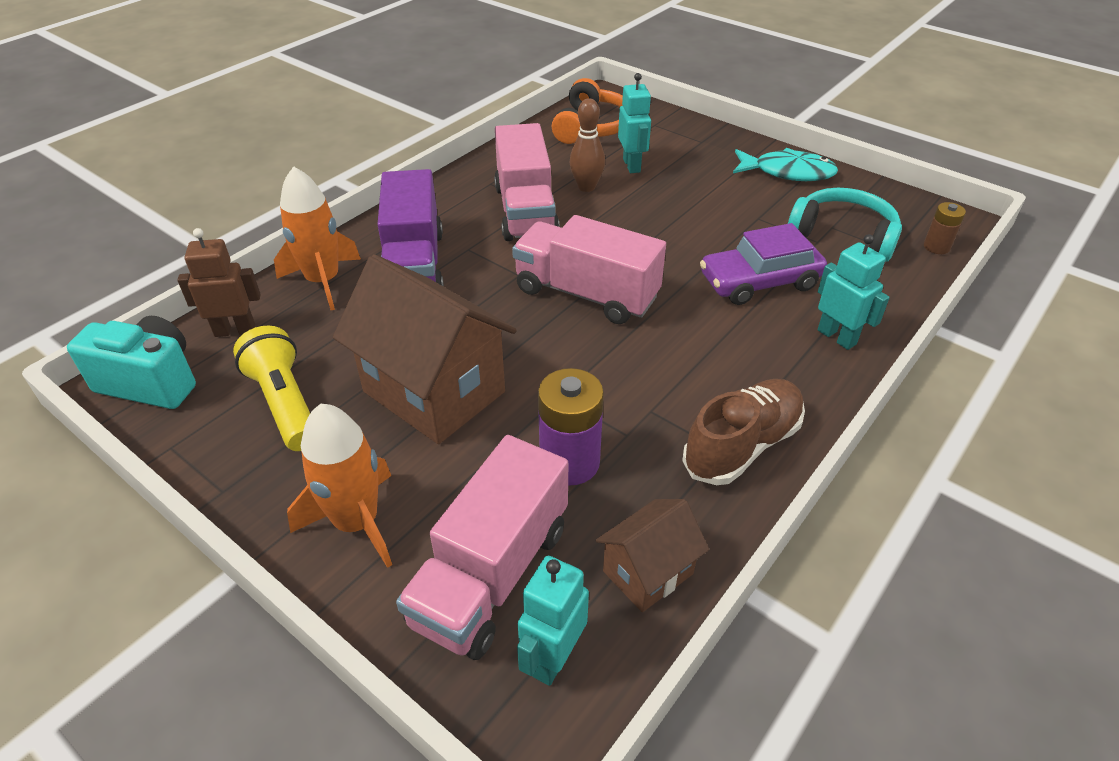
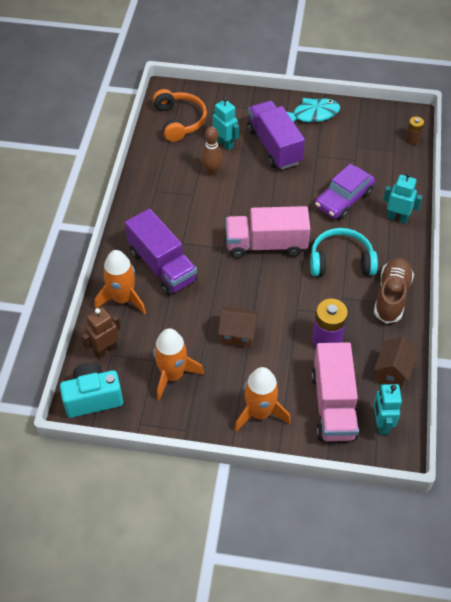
camera: 30 degrees left, 10 degrees up
yellow flashlight [233,325,310,451] -> orange rocket [153,328,204,401]
brown house [333,254,517,444] -> brown house [218,306,259,348], size x0.52
pink truck [494,123,560,241] -> none
turquoise headphones [788,188,902,262] -> turquoise headphones moved to [310,228,378,276]
none -> purple truck [247,101,305,170]

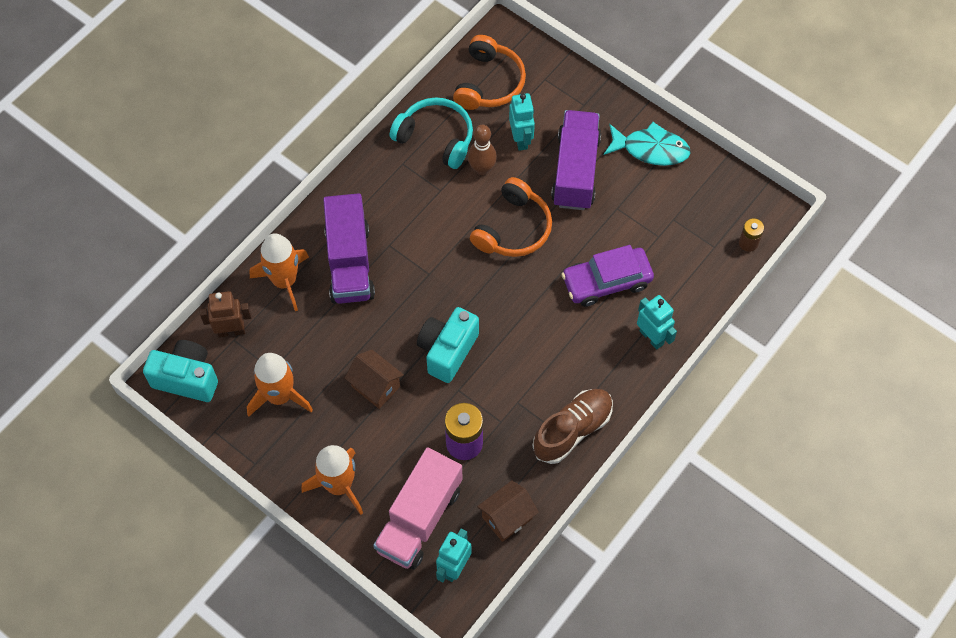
camera: 30 degrees right, 10 degrees up
pink truck [226,206,310,258] -> none
turquoise headphones [310,228,378,276] -> turquoise headphones moved to [390,97,473,169]
none -> turquoise camera [417,307,479,383]
none -> orange headphones [470,177,552,257]

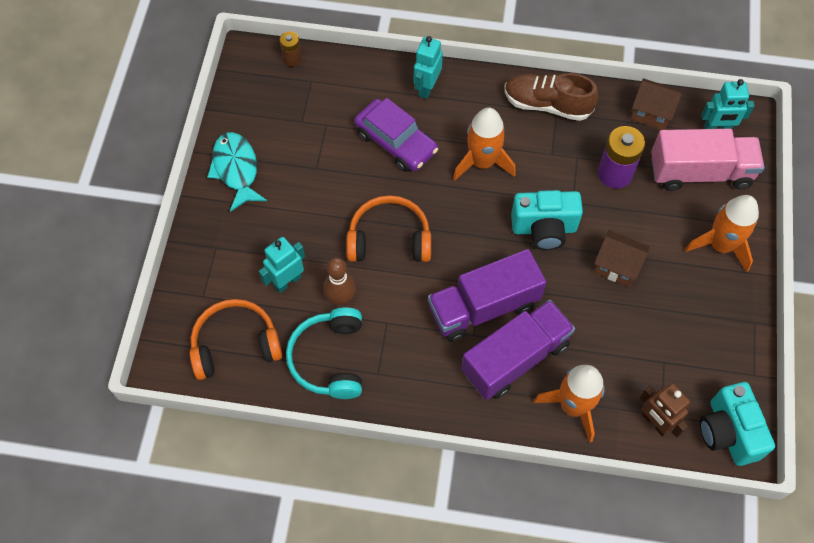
camera: 120 degrees left, 0 degrees up
orange rocket [247,353,313,416] -> orange rocket moved to [453,107,516,180]
brown house [345,350,404,409] -> brown house turned 75 degrees counterclockwise [594,230,650,287]
purple truck [551,110,601,210] -> purple truck moved to [428,249,547,342]

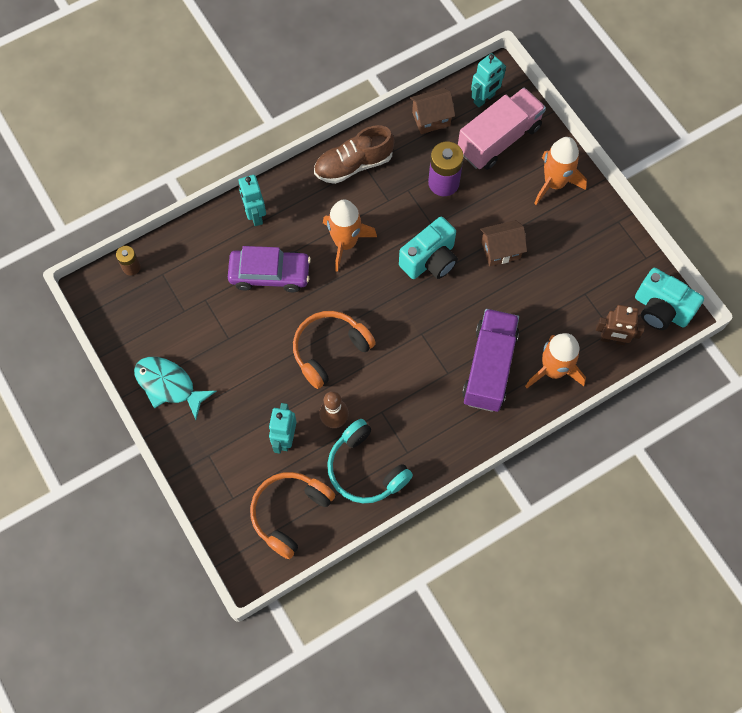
camera: 40 degrees left, 5 degrees up
purple truck [428,249,547,342] -> none

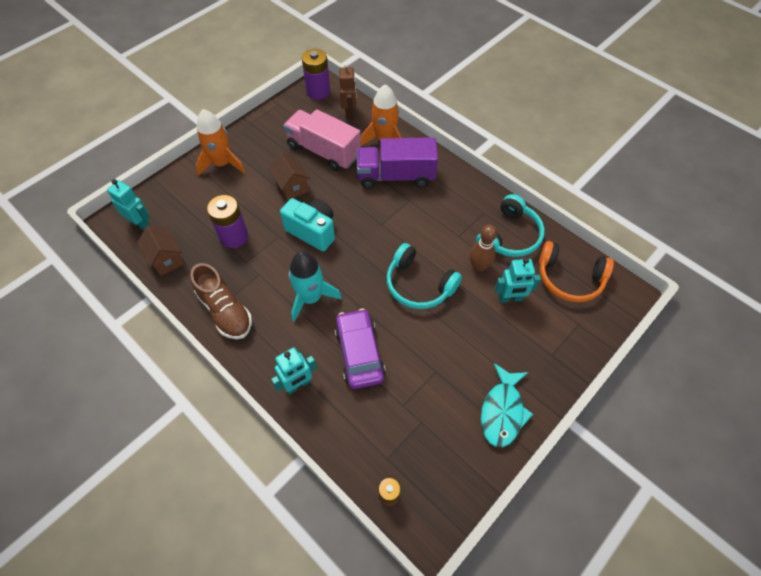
camera: 105 degrees left, 10 degrees down
orange headphones [293,311,376,389] -> turquoise headphones [387,243,462,309]
orange rocket [323,200,377,272] -> turquoise rocket [288,251,342,322]
pink truck [458,88,546,170] -> pink truck moved to [283,109,361,171]
turquoise camera [635,268,704,330] -> purple battery [302,49,330,100]

